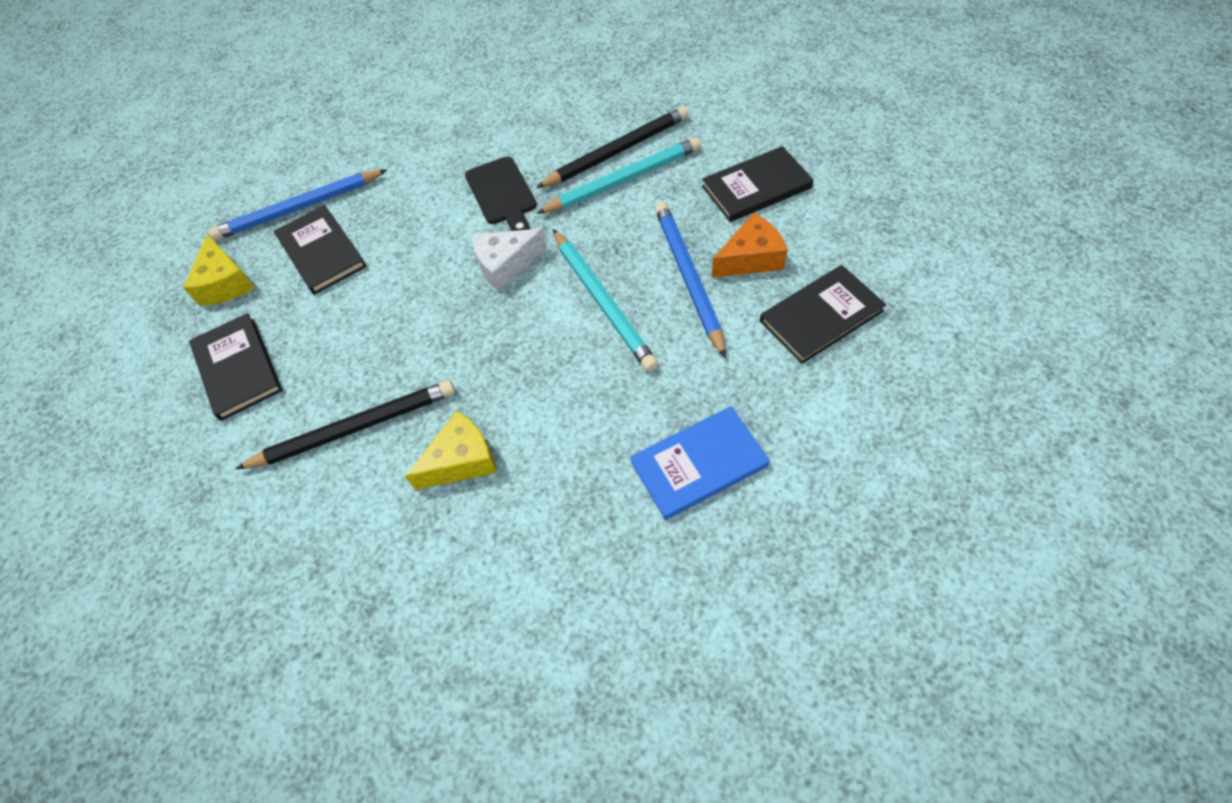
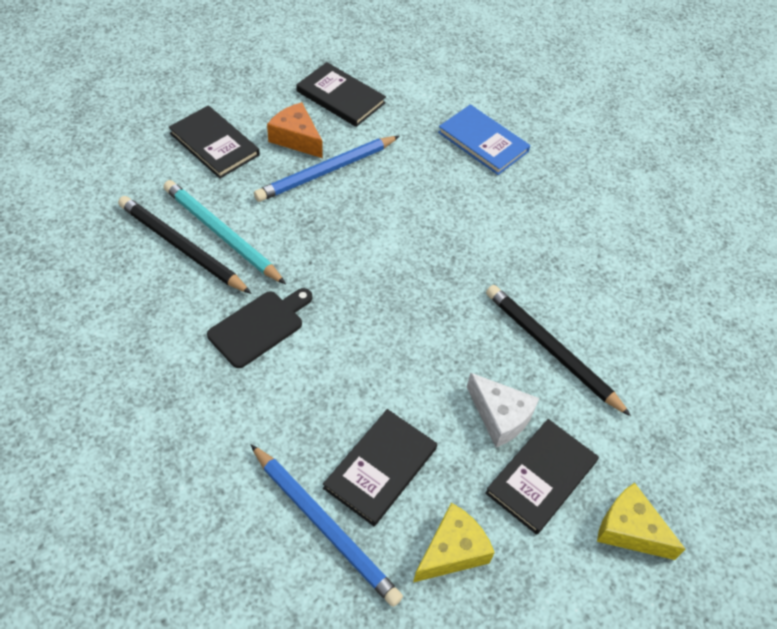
camera: 120 degrees left, 5 degrees down
yellow cheese [405,411,497,490] -> yellow cheese moved to [597,483,685,560]
white cheese [472,229,547,291] -> white cheese moved to [467,373,539,447]
turquoise pencil [553,229,658,372] -> none

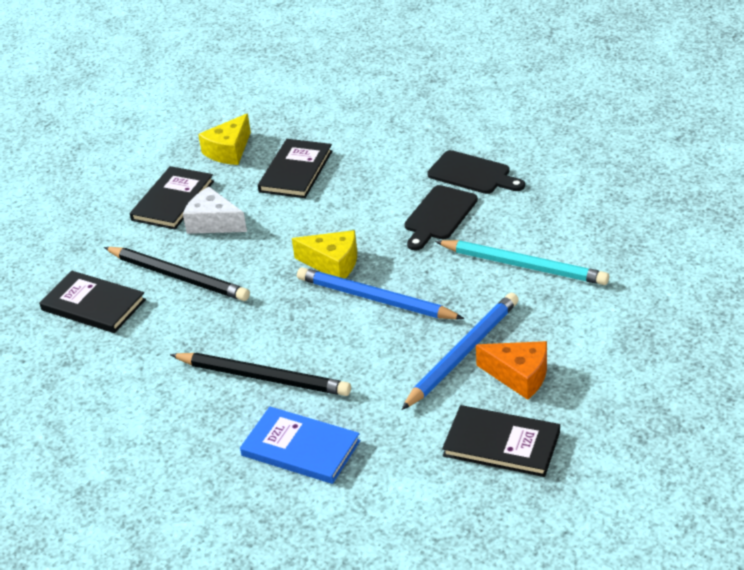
camera: 170 degrees right, 15 degrees down
black pencil [118,196,252,294] -> black pencil moved to [170,353,351,396]
black book [168,105,260,178] -> black book moved to [39,271,146,333]
blue pencil [250,444,403,607] -> blue pencil moved to [297,267,465,319]
yellow cheese [597,483,685,560] -> yellow cheese moved to [292,230,357,279]
none -> black cutting board [427,150,525,194]

